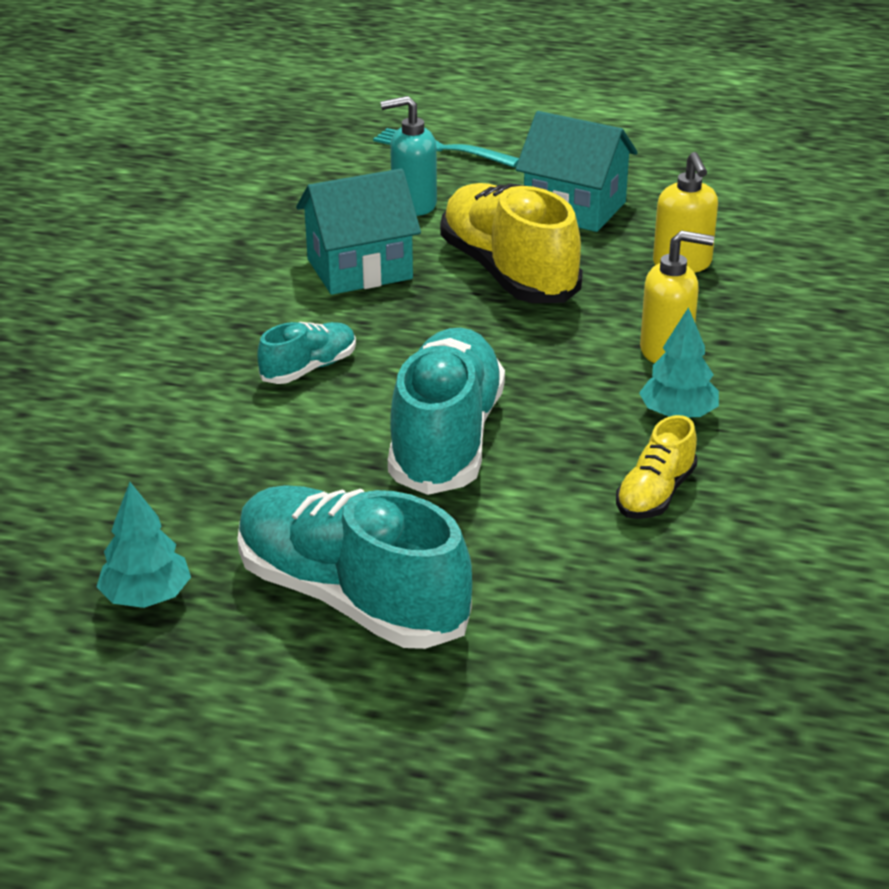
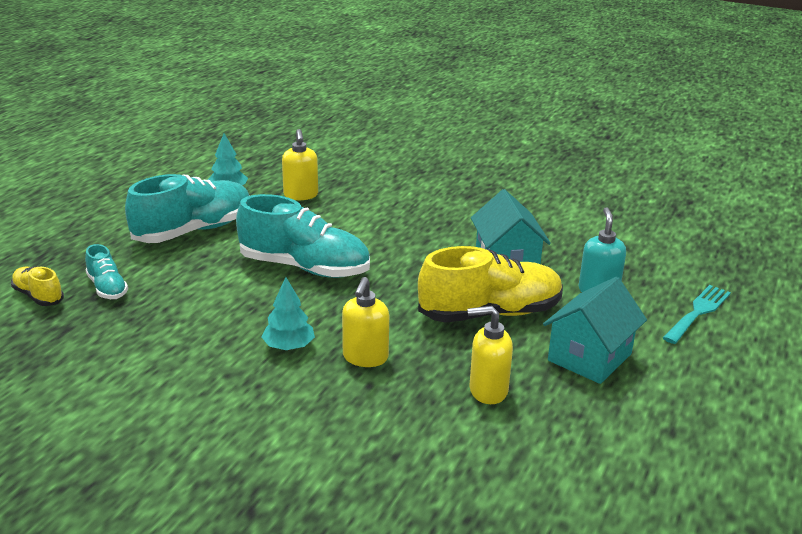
camera: 100 degrees right, 5 degrees down
turquoise shoe [257,322,356,384] -> turquoise shoe moved to [85,244,128,299]
yellow shoe [616,415,698,519] -> yellow shoe moved to [11,266,64,306]
none -> yellow soap dispenser [282,129,318,200]

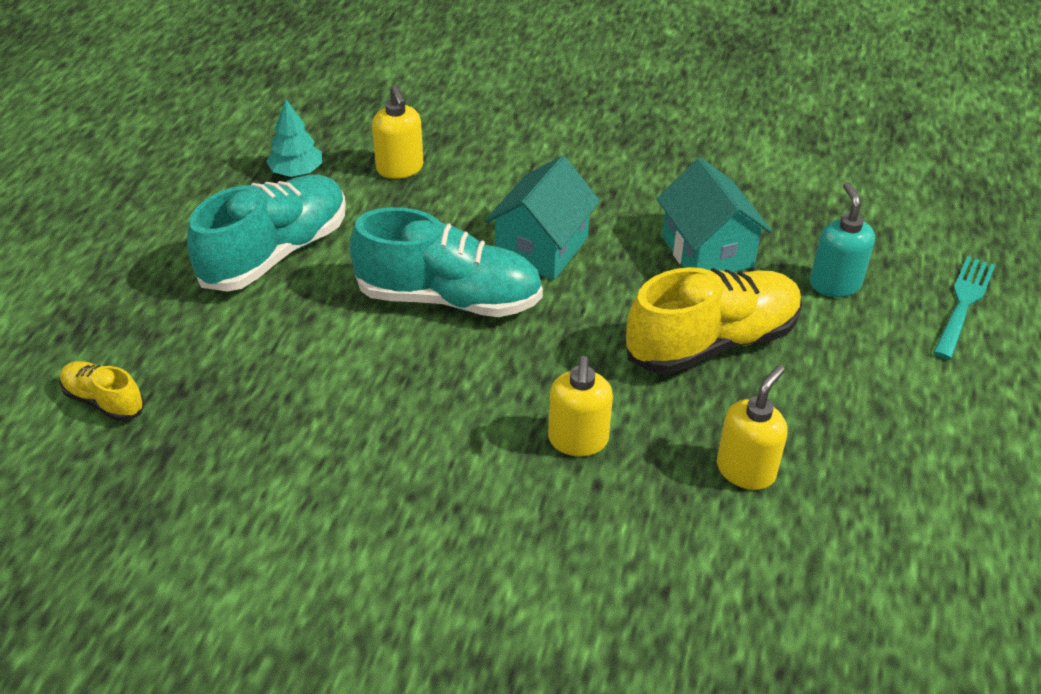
camera: 10 degrees left, 15 degrees up
turquoise shoe [85,244,128,299] -> none
turquoise tree [262,277,315,350] -> none
yellow soap dispenser [468,306,513,404] -> yellow soap dispenser turned 135 degrees clockwise [717,365,787,490]
turquoise house [543,277,647,384] -> turquoise house moved to [485,156,600,280]

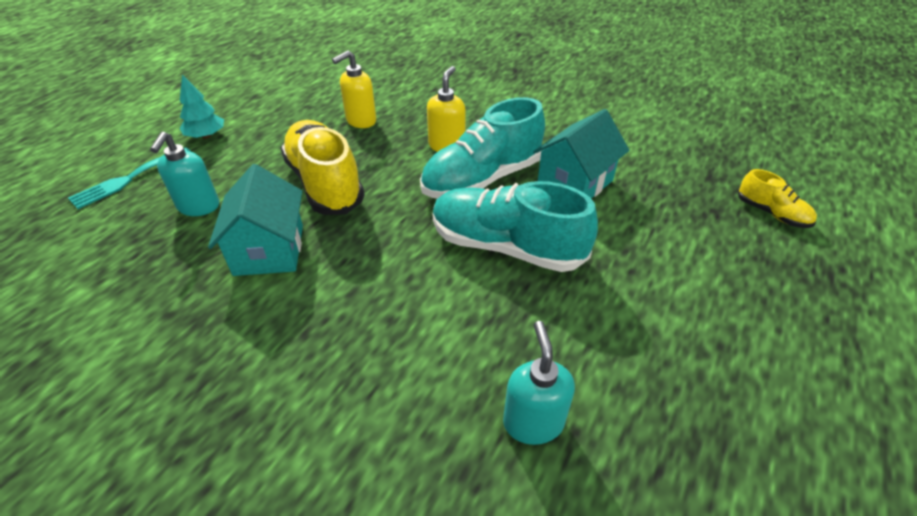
camera: 165 degrees left, 0 degrees up
turquoise shoe [187,175,346,292] -> turquoise shoe moved to [420,97,545,199]
turquoise tree [266,99,322,177] -> turquoise tree moved to [179,74,224,139]
yellow soap dispenser [372,85,423,179] -> turquoise soap dispenser [503,321,575,445]
turquoise house [485,156,600,280] -> turquoise house moved to [533,109,629,199]
yellow shoe [626,267,802,374] -> yellow shoe turned 75 degrees clockwise [281,120,365,215]

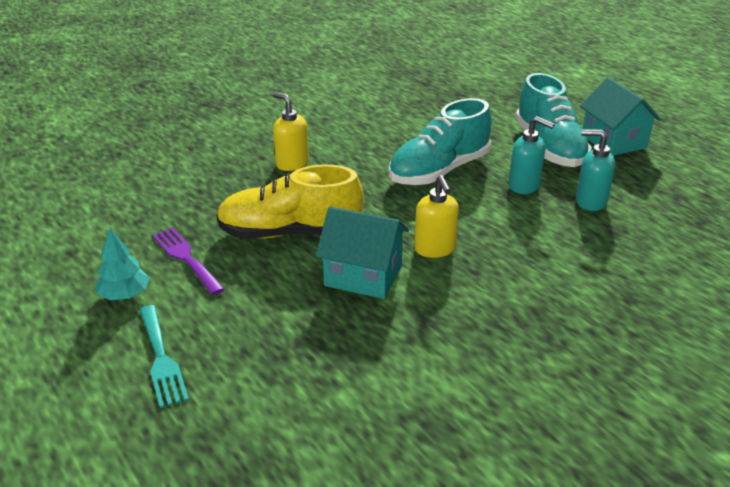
camera: 65 degrees left, 10 degrees down
turquoise soap dispenser [150,132,219,216] -> turquoise soap dispenser moved to [509,116,555,194]
yellow soap dispenser [332,50,376,128] -> yellow soap dispenser moved to [414,175,459,258]
turquoise shoe [420,97,545,199] -> turquoise shoe moved to [515,73,592,167]
turquoise house [533,109,629,199] -> turquoise house moved to [580,77,661,156]
yellow shoe [738,169,817,228] -> none
none -> purple fork [152,227,225,295]

